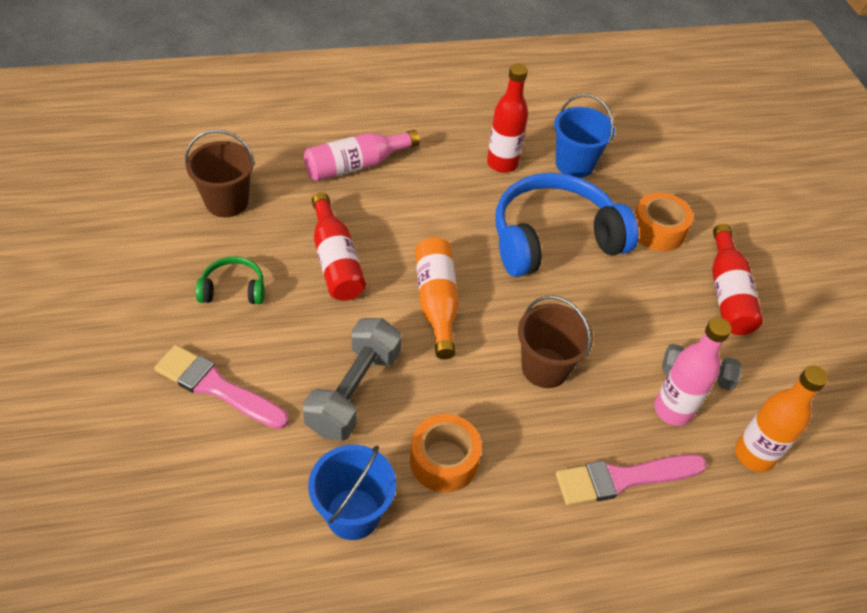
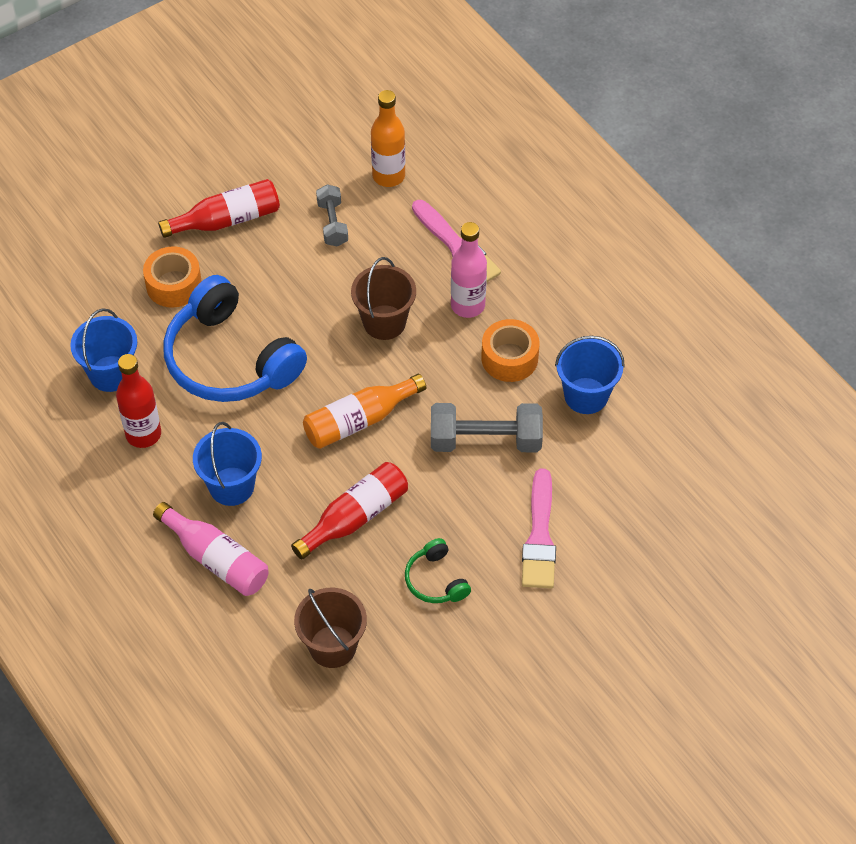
camera: 110 degrees left, 5 degrees up
pink bottle [654,317,732,426] -> pink bottle moved to [451,222,487,318]
none -> blue bucket [193,422,262,506]

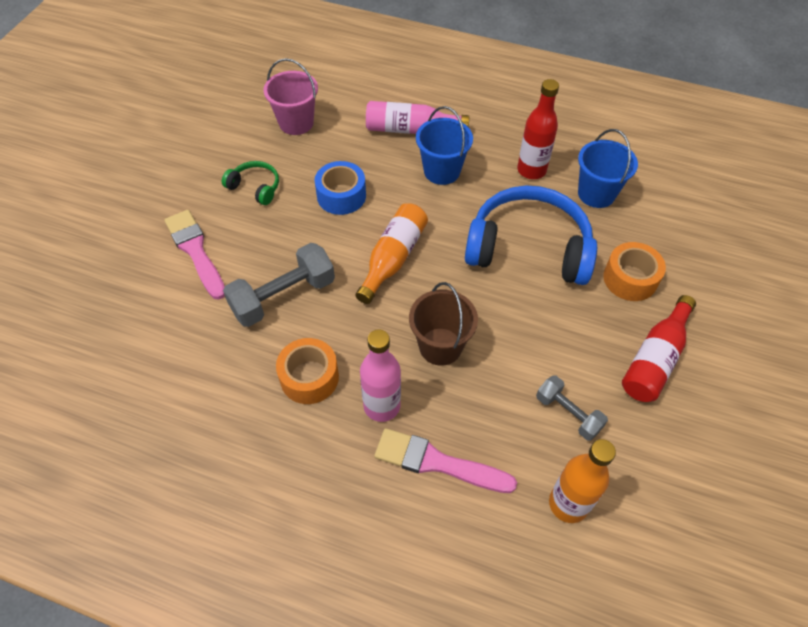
camera: 145 degrees right, 0 degrees up
red bottle [291,462,408,559] -> blue tape [314,161,366,215]
brown bucket [294,588,367,668] -> pink bucket [263,58,318,135]
blue bucket [555,336,625,414] -> none

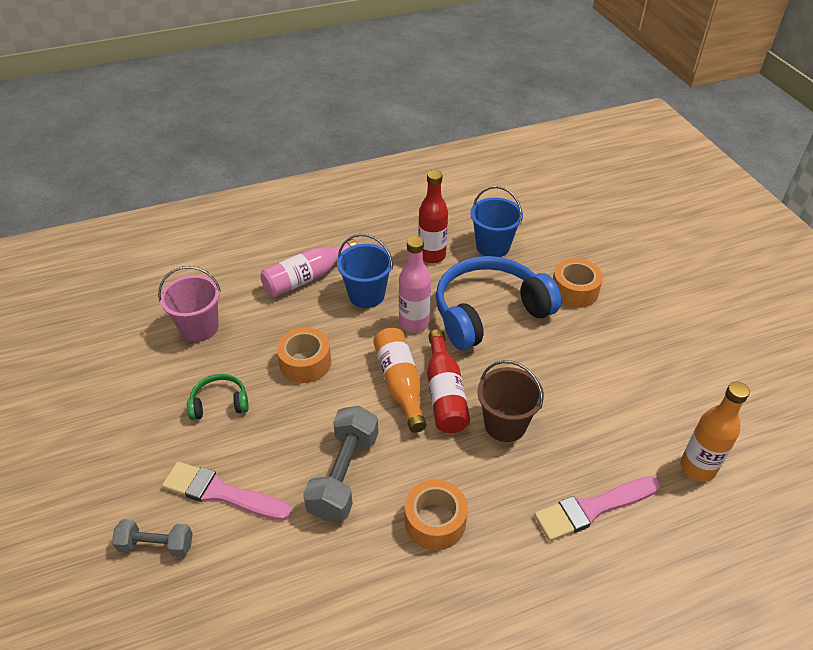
camera: 40 degrees left, 10 degrees down
blue tape [314,161,366,215] -> orange tape [277,327,331,383]
pink bottle [360,329,401,422] -> pink bottle moved to [399,236,431,333]
grey dumbbell [536,375,608,441] -> grey dumbbell moved to [112,519,193,557]
red bottle [622,295,696,402] -> red bottle moved to [427,329,470,433]

